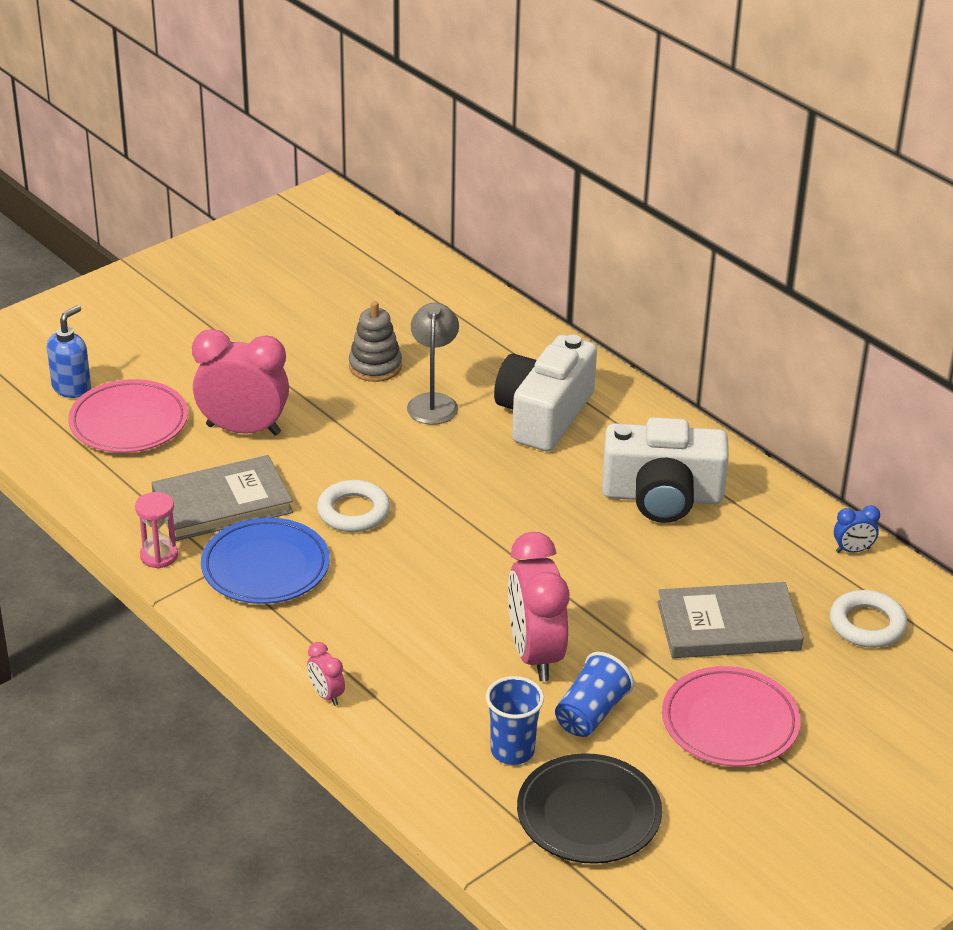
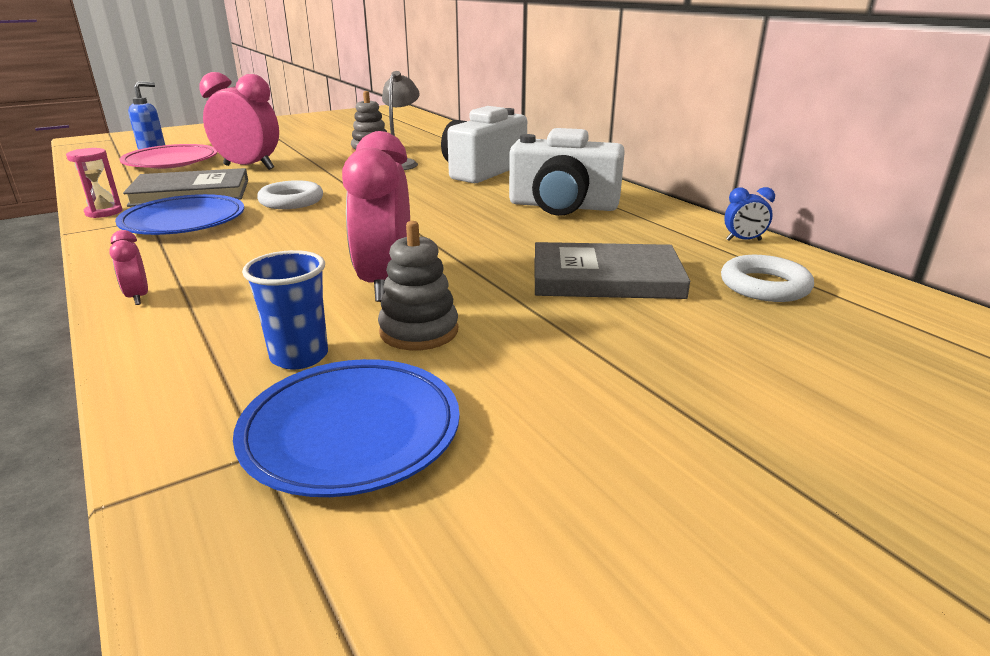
camera: 10 degrees right, 10 degrees down
black plate [517,753,662,864] -> blue plate [233,359,460,497]
blue cup [555,652,634,737] -> grey stacking toy [378,221,458,350]
pink plate [662,666,801,767] -> none

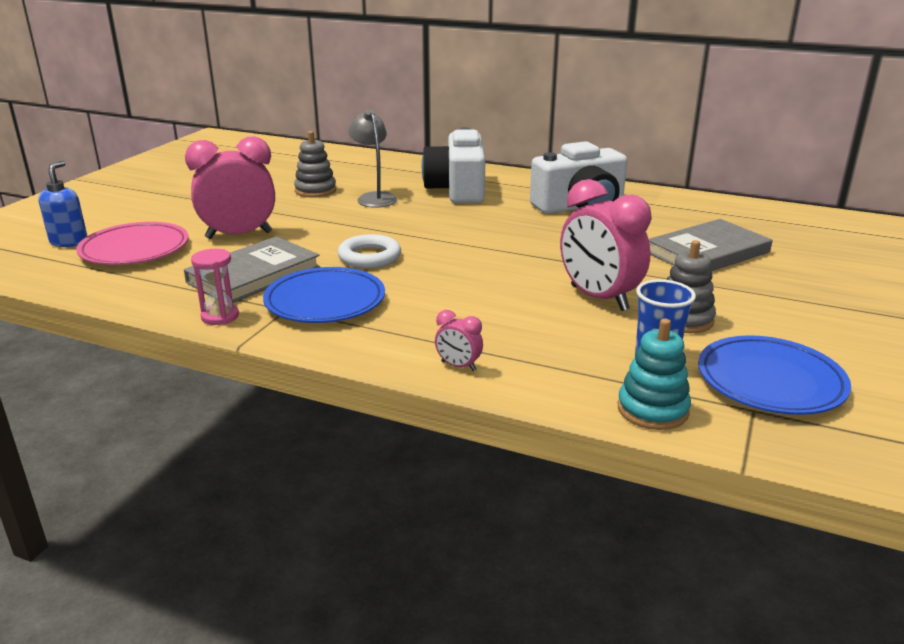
camera: 35 degrees left, 0 degrees up
white ring [721,255,814,302] -> none
blue clock [724,187,775,241] -> none
none -> turquoise stacking toy [618,319,691,430]

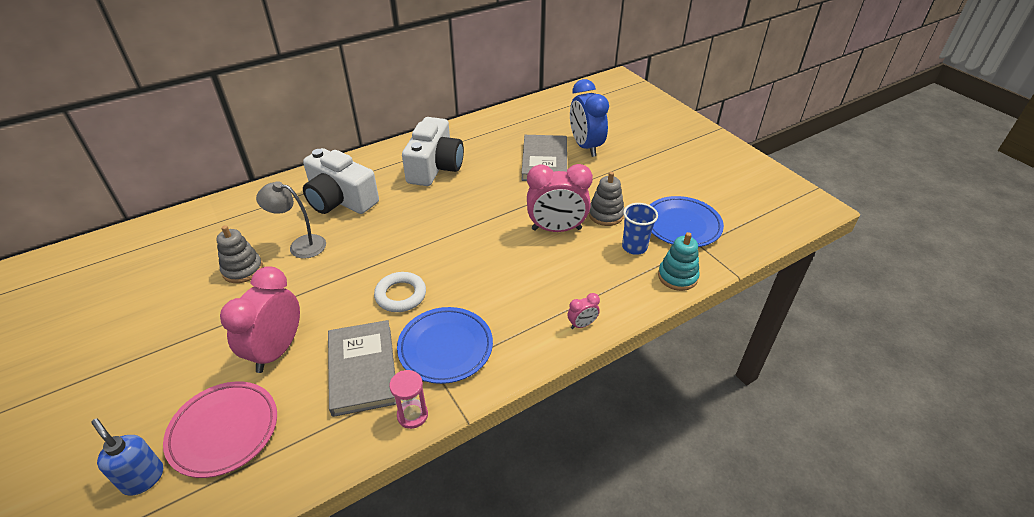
camera: 55 degrees left, 15 degrees up
none -> blue clock [570,79,609,157]

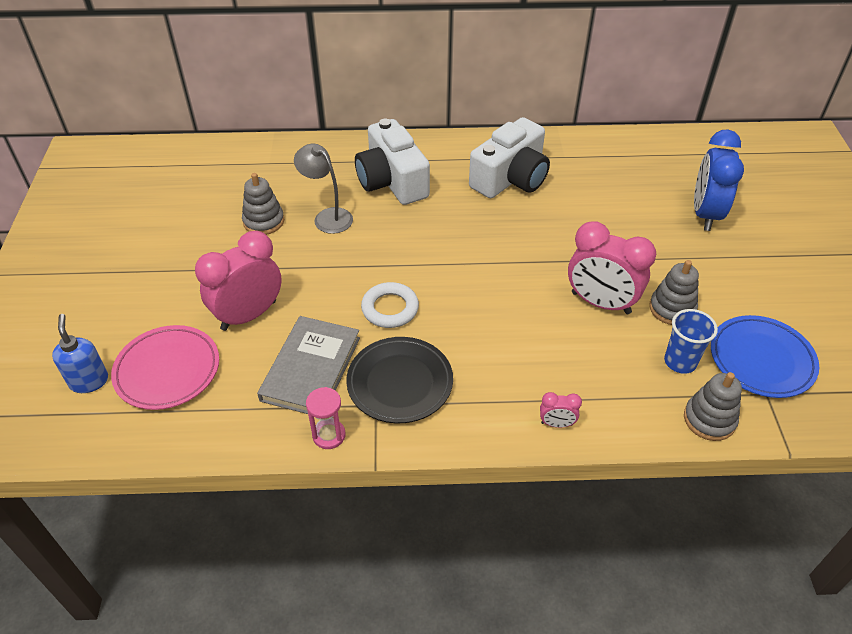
camera: 30 degrees right, 5 degrees up
blue plate [397,307,493,384] -> black plate [346,337,453,423]
grey book [521,135,567,181] -> none
turquoise stacking toy [658,232,700,291] -> grey stacking toy [684,372,742,441]

